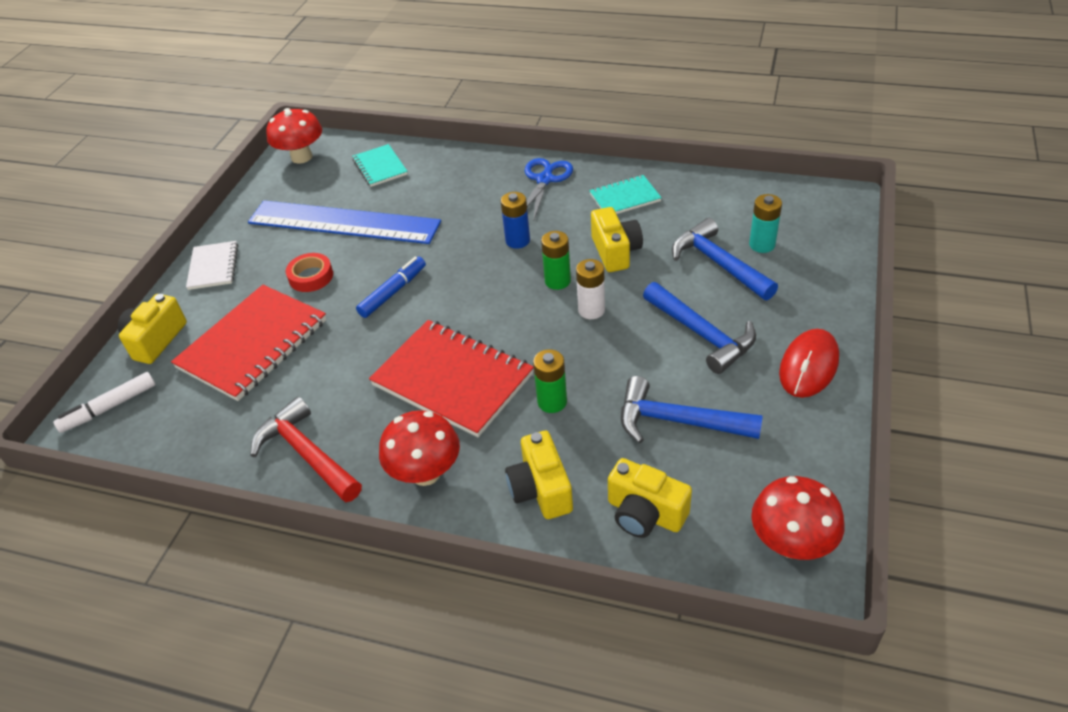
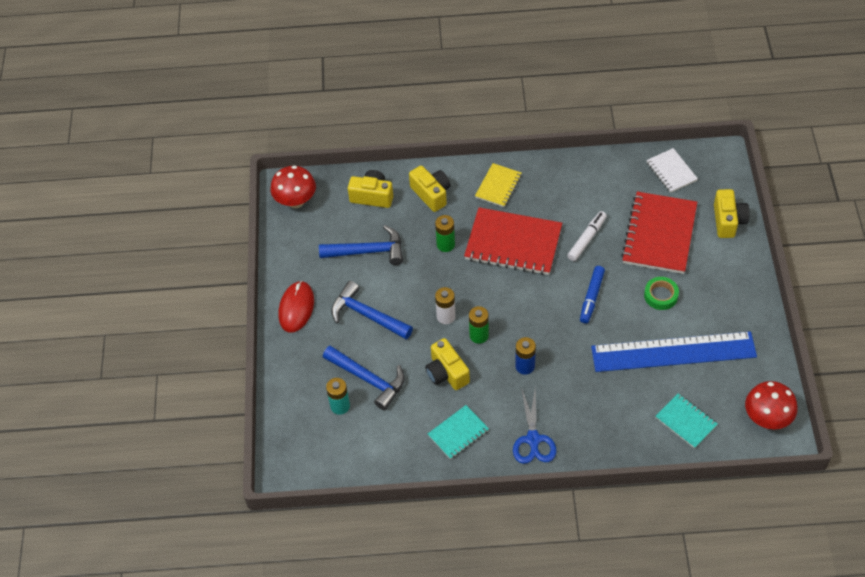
camera: 160 degrees right, 10 degrees up
white marker [53,372,155,433] -> white marker moved to [567,211,607,261]
white notebook [186,241,238,290] -> white notebook moved to [646,148,698,193]
red hammer [250,397,362,502] -> none
red tape [286,253,333,292] -> green tape [644,277,679,310]
red mushroom [379,410,460,486] -> yellow notebook [475,163,522,207]

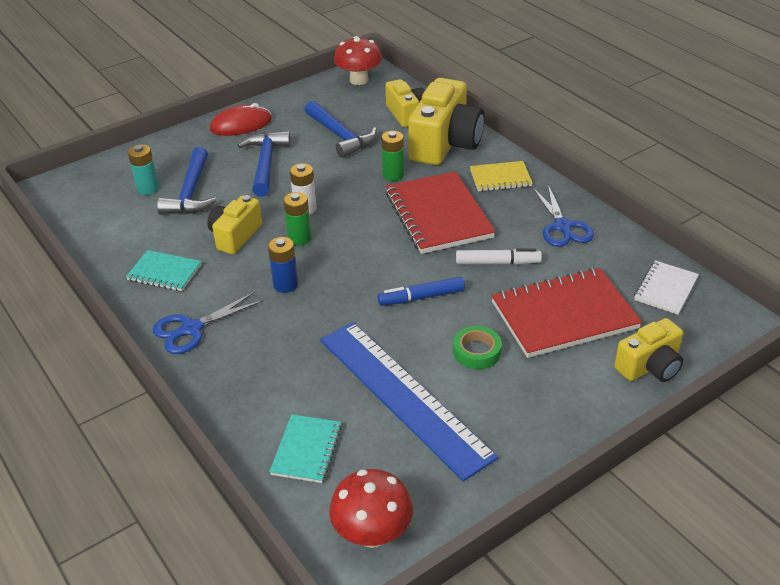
camera: 55 degrees right, 15 degrees down
yellow camera [409,165,450,212] -> yellow camera [408,78,485,165], size x1.72
none -> blue scissors [533,185,594,247]

